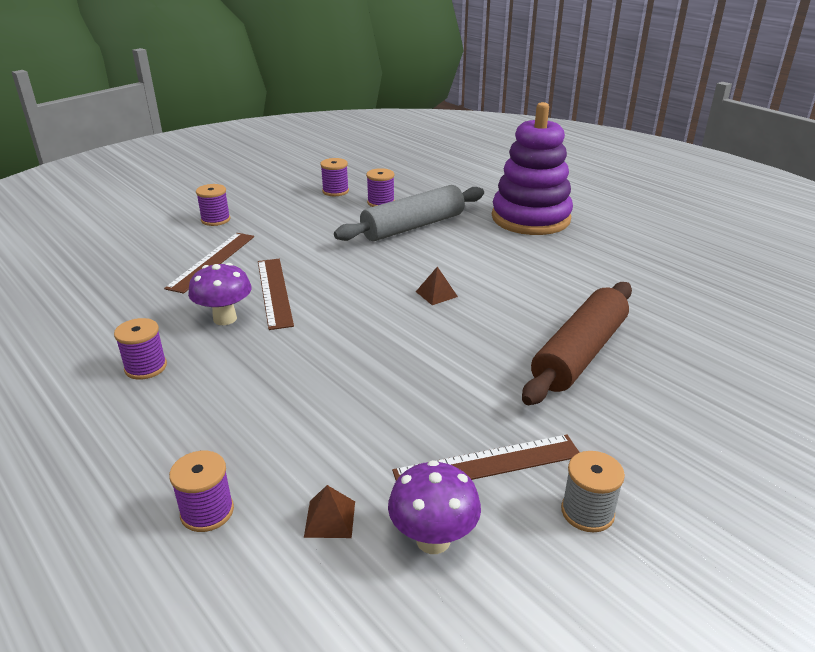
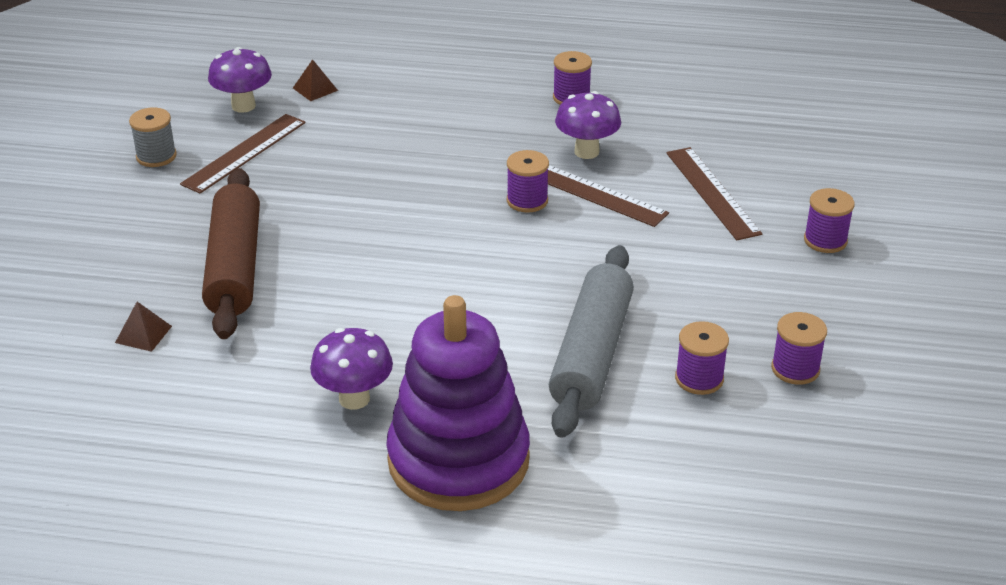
camera: 140 degrees right, 5 degrees up
purple spool [169,451,234,532] -> purple spool moved to [507,150,549,213]
brown pyramid [416,266,458,305] -> brown pyramid moved to [115,302,172,352]
none -> purple mushroom [310,328,393,410]

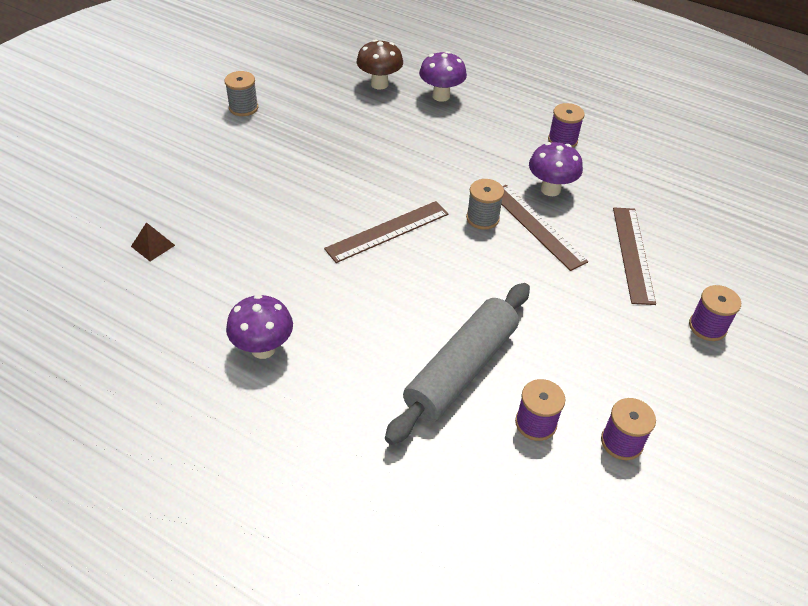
camera: 20 degrees right, 10 degrees up
brown ruler [180,114,306,194] -> brown ruler moved to [324,201,448,263]
brown rolling pin [202,168,260,339] -> none
purple mushroom [208,47,272,113] -> purple mushroom moved to [419,51,467,102]
brown pyramid [293,59,338,101] -> brown mushroom [357,39,403,89]
purple stacking toy [386,295,530,511] -> none
purple spool [507,150,549,213] -> grey spool [466,179,504,230]

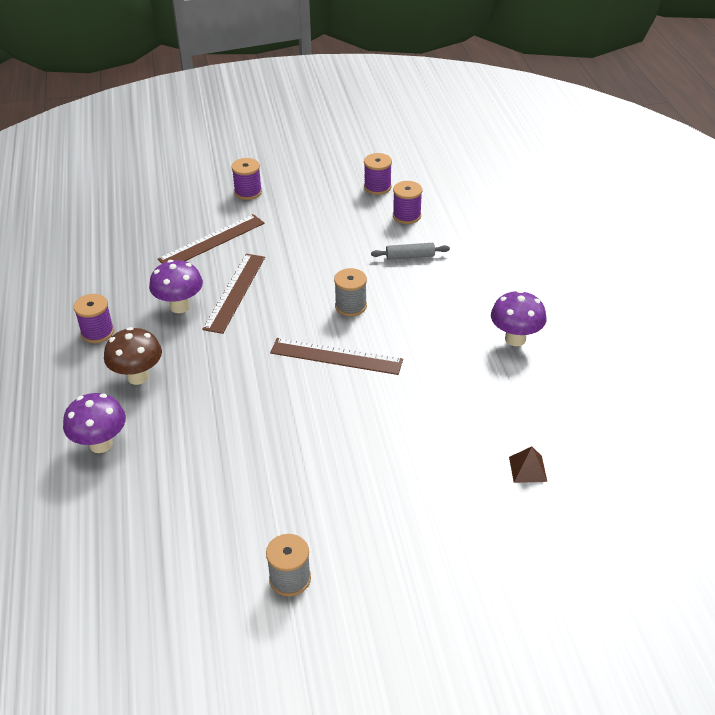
camera: 130 degrees left, 5 degrees down
brown mushroom [357,39,403,89] -> brown mushroom moved to [104,327,162,385]
grey rolling pin [385,283,530,445] -> grey rolling pin [371,243,450,260], size x0.43
grey spool [466,179,504,230] -> grey spool moved to [334,268,367,316]

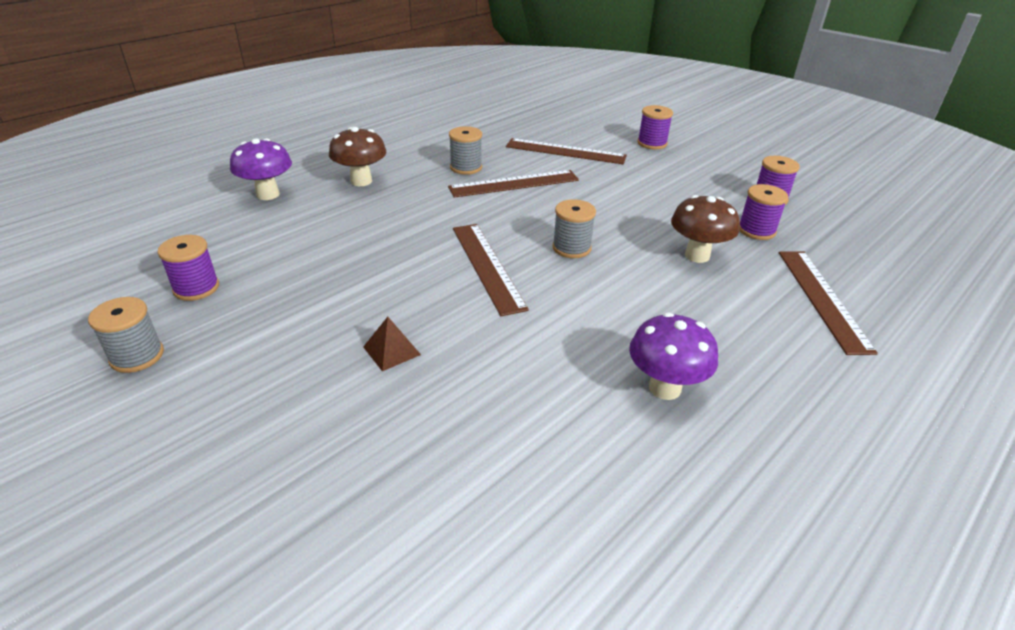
camera: 55 degrees right, 5 degrees down
purple spool [74,294,114,343] -> purple spool moved to [157,235,219,301]
purple mushroom [149,260,203,313] -> grey spool [449,126,482,175]
grey rolling pin [371,243,450,260] -> brown mushroom [671,195,740,263]
brown pyramid [509,447,547,483] -> brown pyramid moved to [363,317,421,371]
none -> brown ruler [779,252,878,355]

